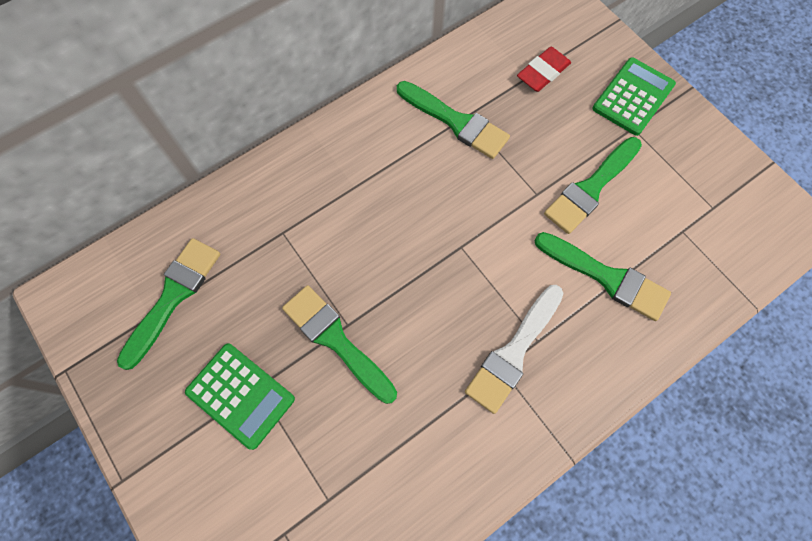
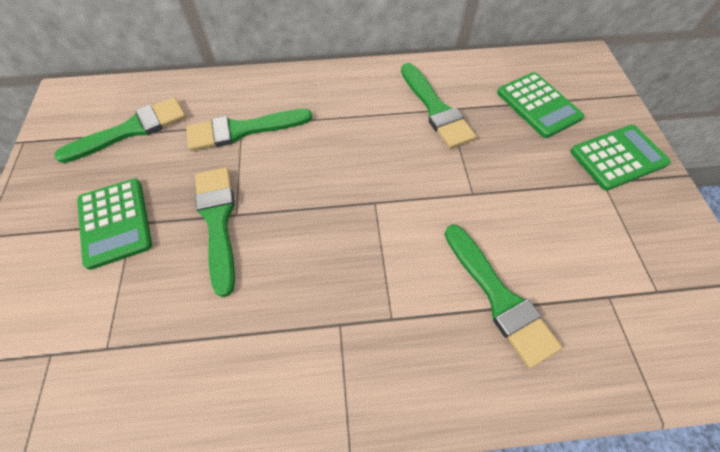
camera: 30 degrees right, 10 degrees down
white brush [465,285,564,414] -> none
red eraser [517,47,571,92] -> green calculator [497,72,584,138]
green brush [544,137,642,234] -> green brush moved to [186,109,312,151]

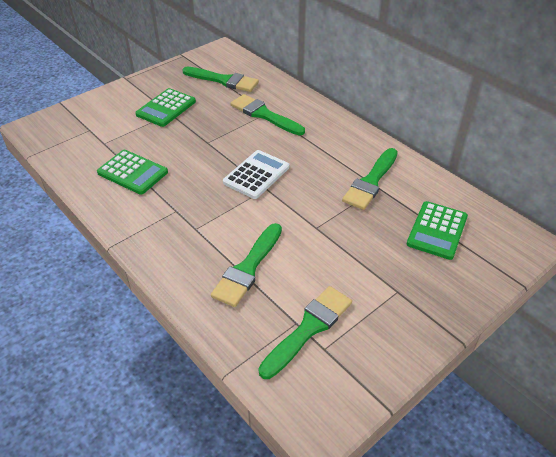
camera: 55 degrees right, 15 degrees down
green brush [195,167,235,297] -> green brush moved to [258,286,352,379]
green calculator [570,125,671,191] -> green calculator moved to [97,150,168,195]
none -> white calculator [223,150,289,199]

